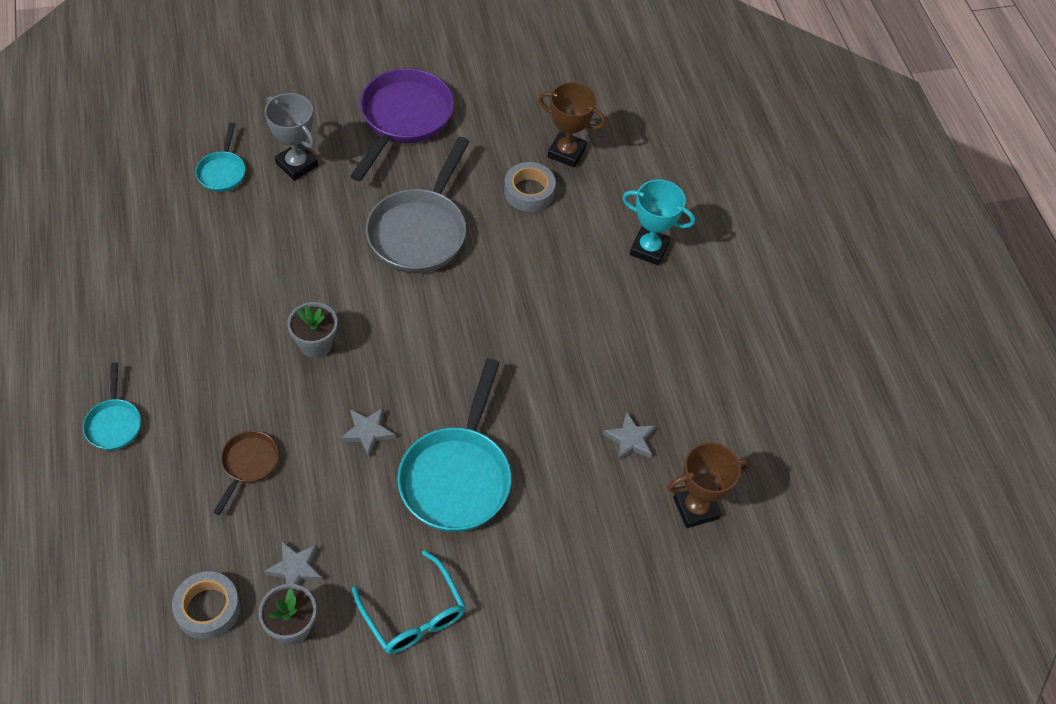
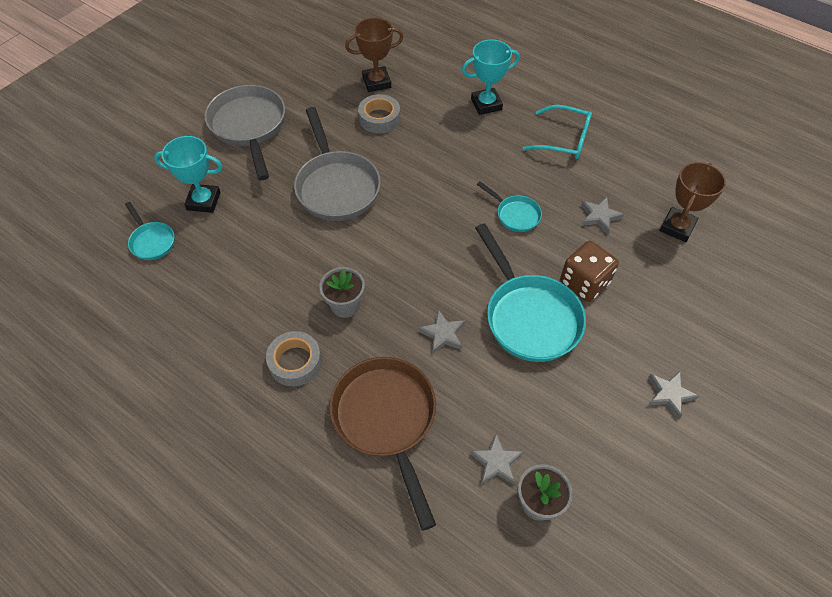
camera: 35 degrees left, 0 degrees up
turquoise pan [83,363,141,450] -> turquoise pan moved to [477,181,542,232]
grey tape [172,571,241,640] -> grey tape moved to [266,331,322,386]
brown pan [213,431,279,515] -> brown pan [330,357,436,531], size x1.98
grey trophy [265,93,318,181] -> turquoise trophy [154,136,222,213]
purple pan [350,68,454,181] -> grey pan [205,85,285,180]
turquoise glasses [352,550,466,654] -> turquoise glasses moved to [522,105,592,159]
none -> brown dice [560,241,619,302]
none -> grey star [648,371,699,419]

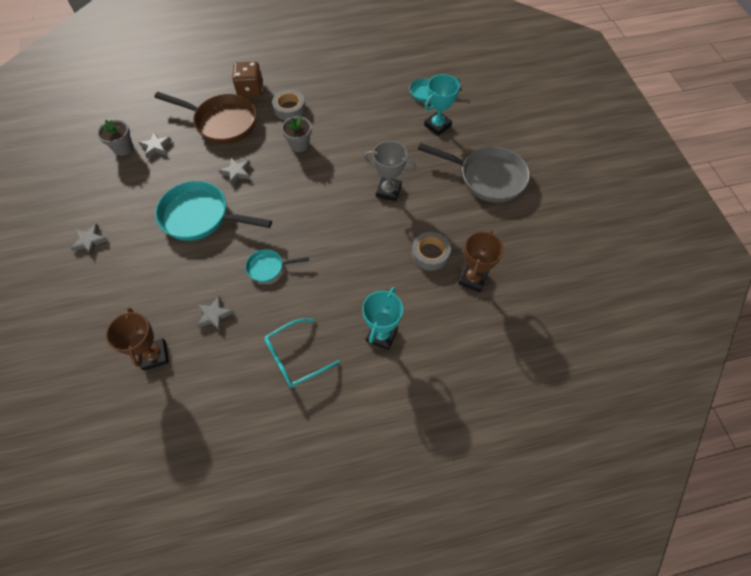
camera: 130 degrees right, 5 degrees up
grey pan [294,107,381,221] -> grey trophy [364,141,416,201]
brown dice [560,241,619,302] -> brown dice moved to [232,61,263,98]

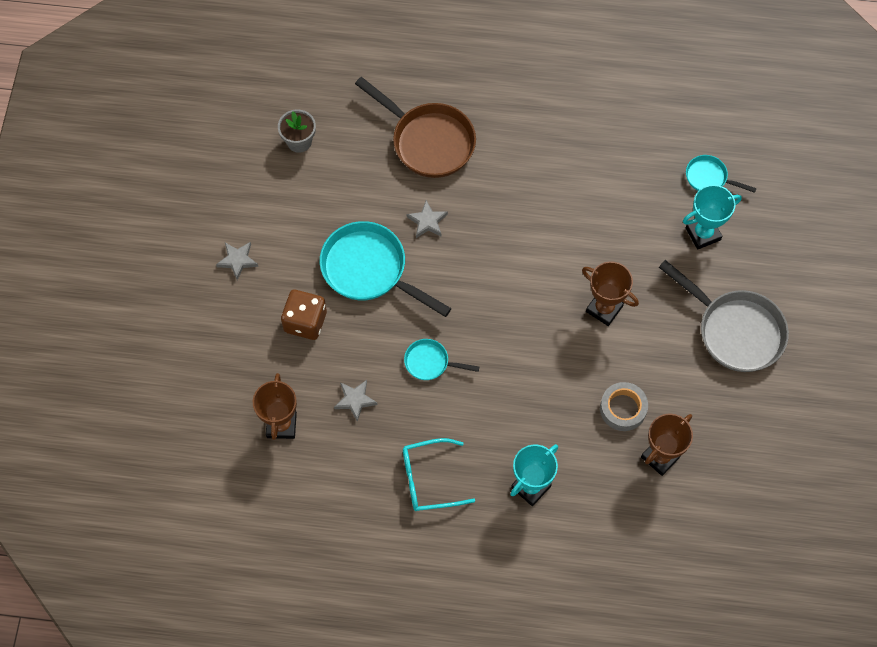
camera: 20 degrees right, 5 degrees up
grey star [139,132,172,159] -> none
brown dice [232,61,263,98] -> brown dice moved to [281,290,327,340]
grey tape [272,89,306,120] -> none
grey flower pot [281,116,312,152] -> none
grey trophy [364,141,416,201] -> brown trophy [582,261,639,326]

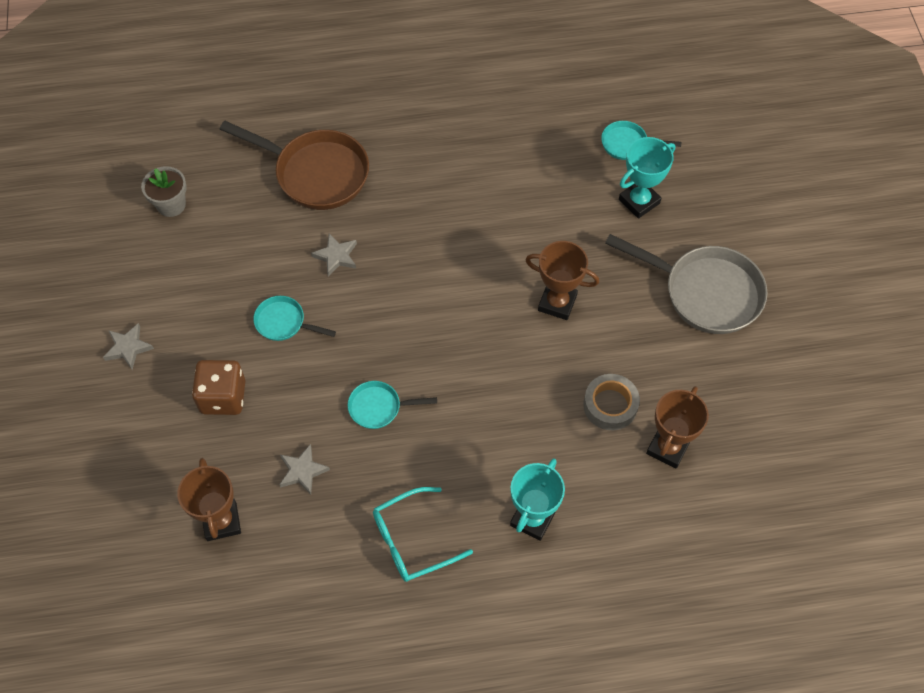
camera: 15 degrees left, 5 degrees down
turquoise pan [320,221,452,317] -> turquoise pan [253,296,336,341], size x0.50

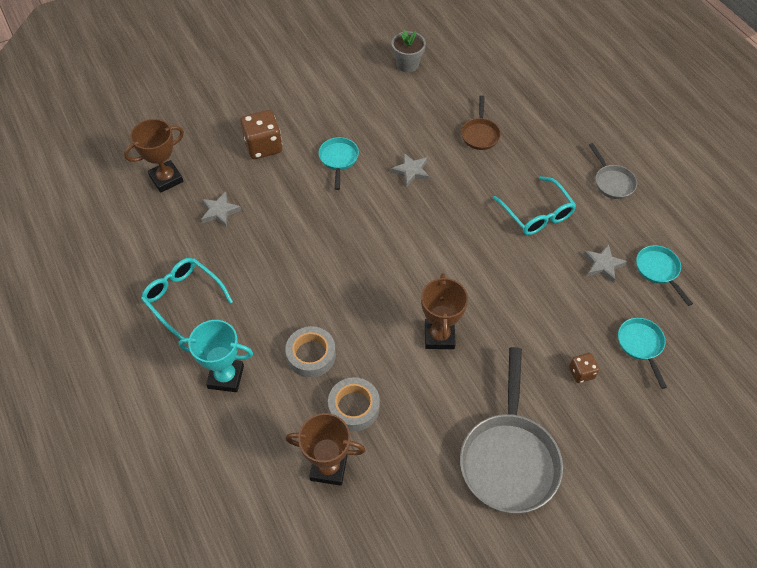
camera: 70 degrees right, 5 degrees down
grey star [103,323,154,370] -> grey star moved to [583,244,627,283]
brown pan [219,121,369,210] -> brown pan [461,95,501,150], size x0.50
turquoise pan [348,381,437,429] -> turquoise pan moved to [636,245,693,306]
turquoise trophy [619,137,675,219] -> brown dice [569,353,599,383]
none -> grey tape [285,326,336,378]
none -> turquoise glasses [493,176,576,235]
none -> grey pan [589,143,637,199]

